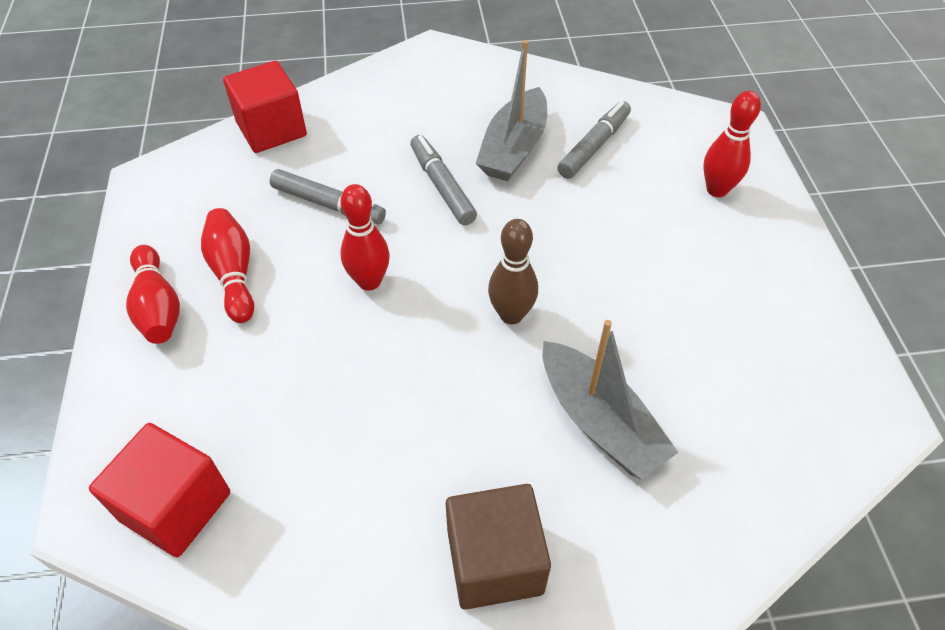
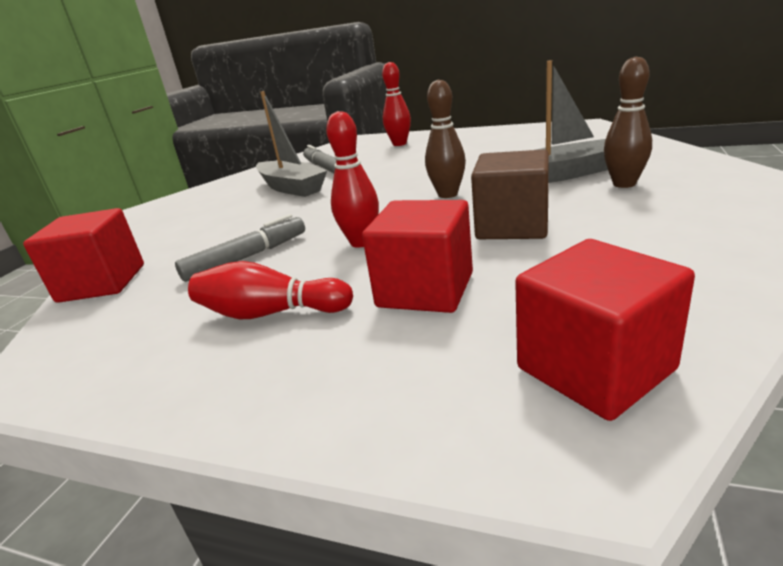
camera: 60 degrees left, 25 degrees down
red bowling pin [126,245,180,344] -> none
grey marker [410,135,477,225] -> none
brown cube [446,484,551,610] -> brown cube moved to [471,150,549,239]
none -> red cube [362,200,473,313]
none -> brown bowling pin [604,57,652,188]

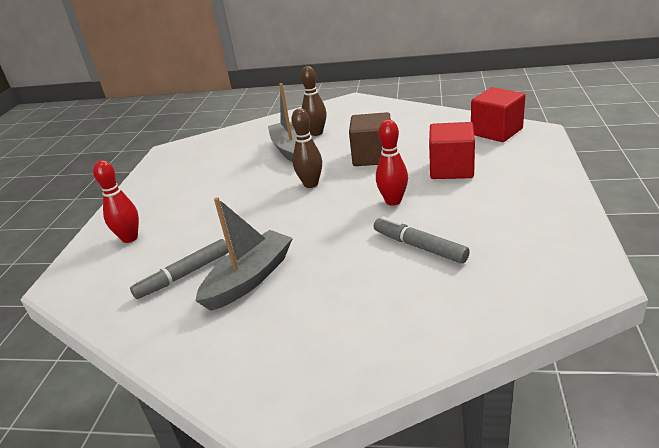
camera: 100 degrees left, 5 degrees up
red cube [23,208,144,303] -> none
red bowling pin [188,261,353,319] -> none

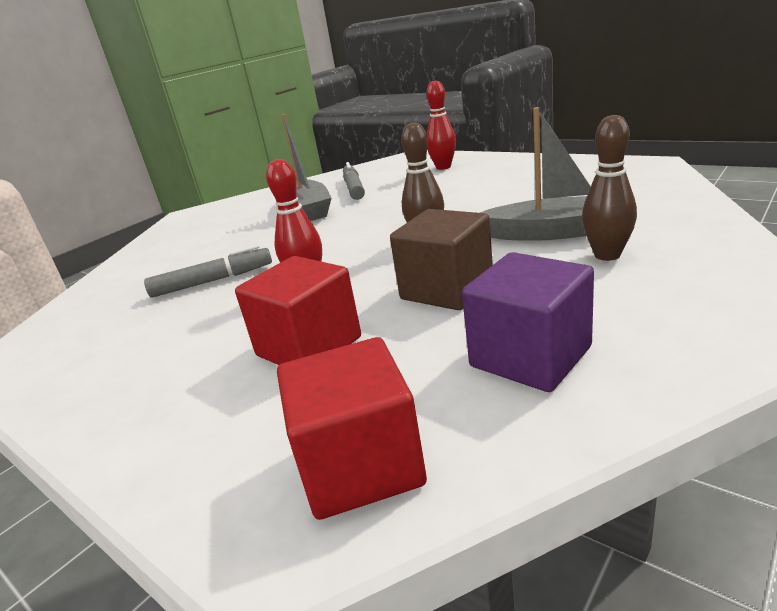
camera: 120 degrees right, 5 degrees down
none -> purple cube [462,252,594,392]

